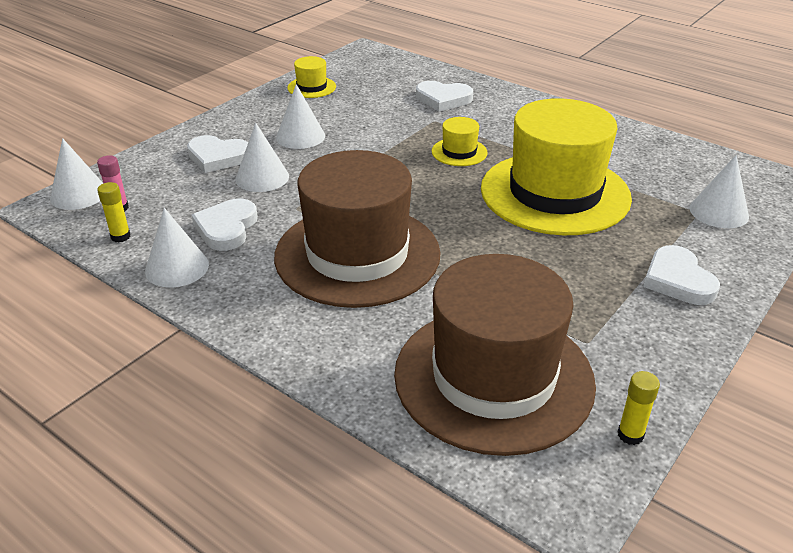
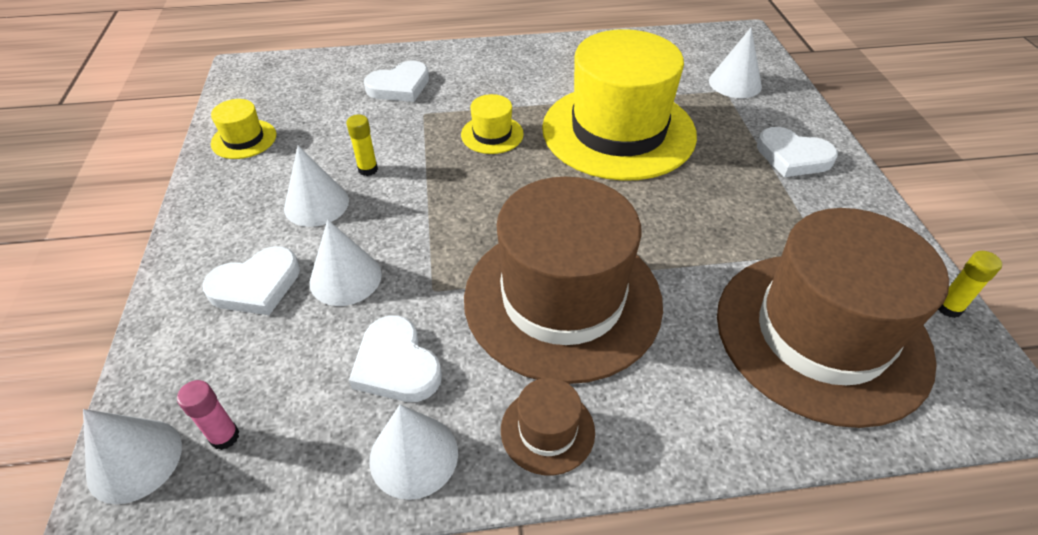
camera: 45 degrees left, 10 degrees up
yellow glue stick [97,182,131,242] -> yellow glue stick moved to [346,115,378,176]
none -> brown hat [501,378,595,475]

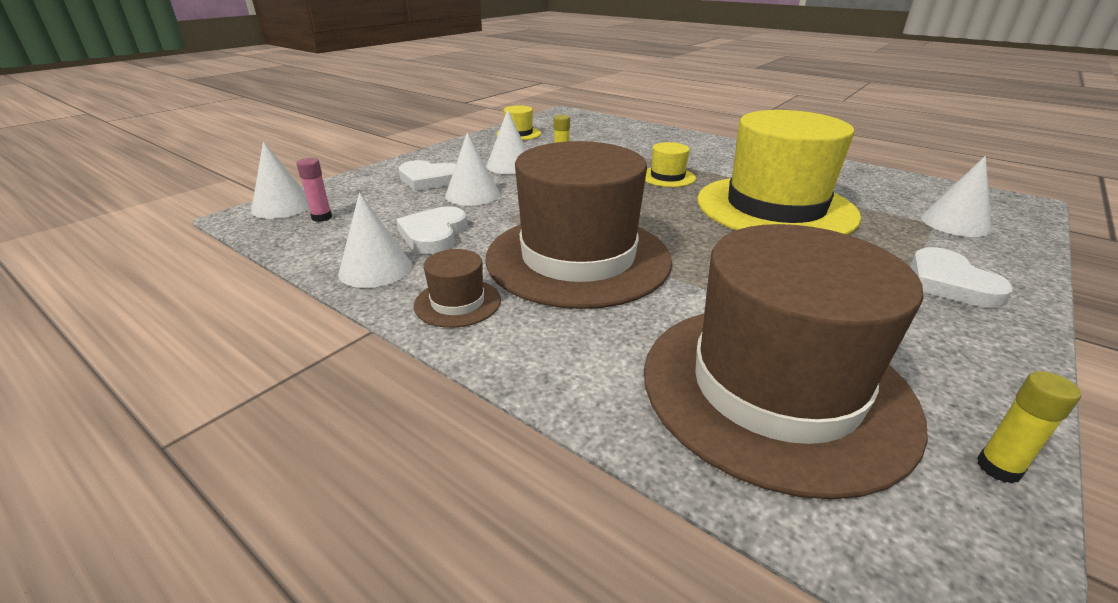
camera: 45 degrees right, 15 degrees down
white heart [364,61,429,102] -> none

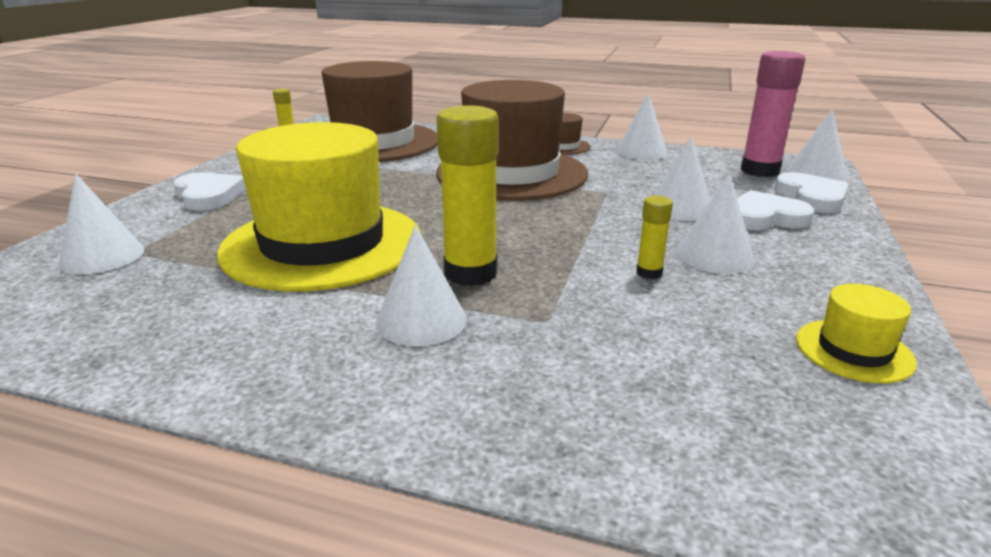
camera: 160 degrees right, 5 degrees down
pink glue stick [296,158,332,222] -> pink glue stick [741,51,806,177], size x2.06
white heart [396,206,467,254] -> white heart moved to [774,172,849,213]
yellow hat [645,142,696,187] -> yellow glue stick [436,105,499,286]
none -> white cone [376,225,467,346]

